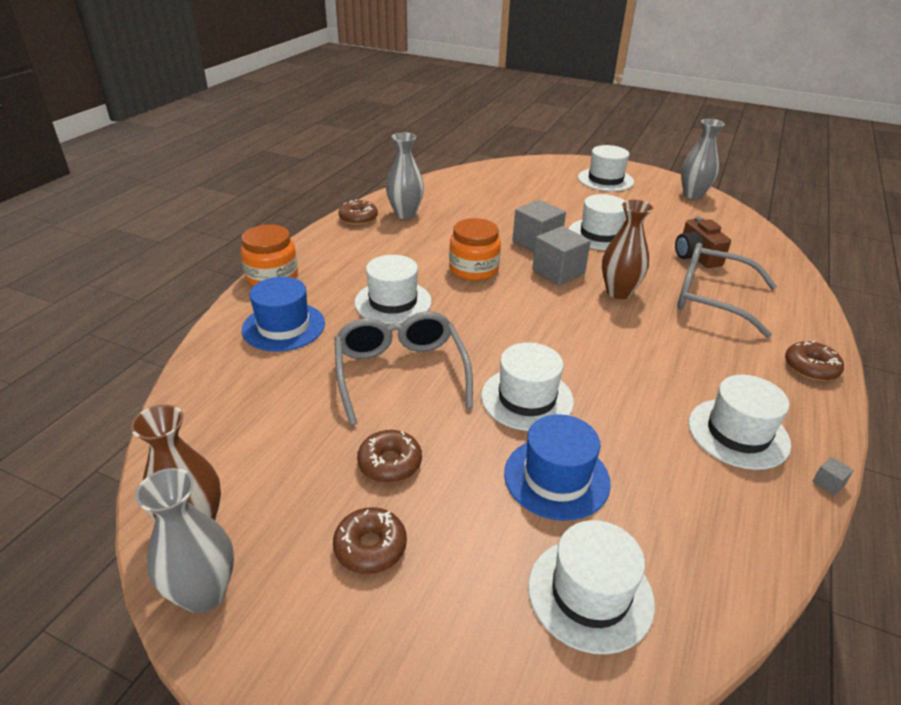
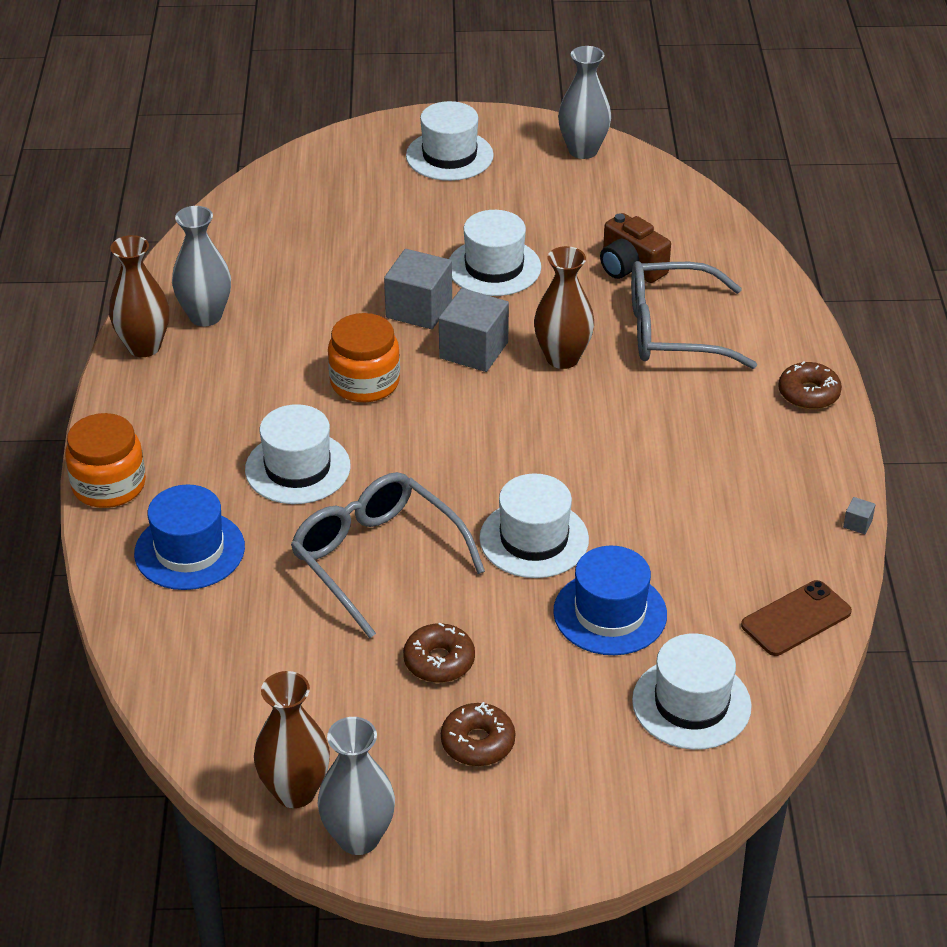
camera: 25 degrees left, 5 degrees up
brown donut [339,199,378,225] -> brown vase [109,235,169,357]
white hat [689,375,791,470] -> none
none -> brown phone [741,580,852,656]

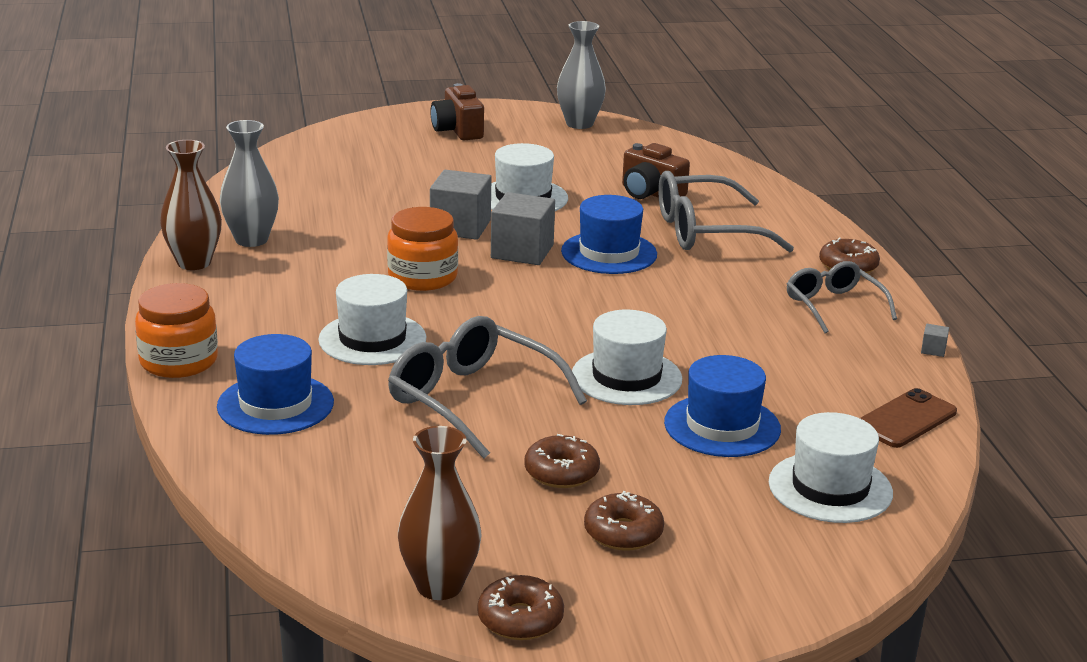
camera: 10 degrees left, 15 degrees down
grey vase [318,717,395,855] -> brown donut [477,575,564,640]
white hat [406,101,494,181] -> brown camera [431,83,484,140]
brown vase [534,246,594,369] -> blue hat [561,195,657,274]
none -> grey glasses [787,261,897,333]

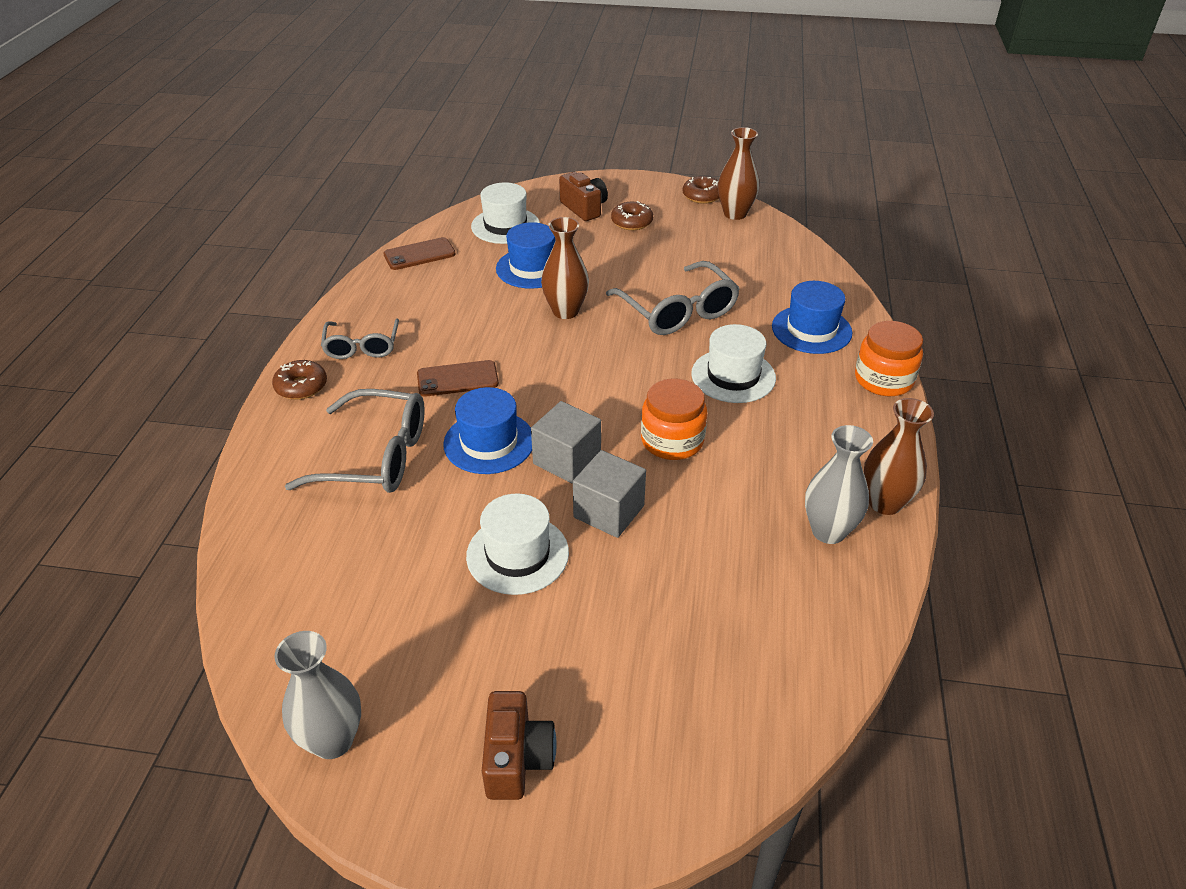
camera: 160 degrees left, 15 degrees up
brown donut [524,434,600,488] -> none
white hat [572,310,682,405] -> brown vase [541,217,589,319]
brown camera [622,143,690,199] -> brown camera moved to [559,172,608,221]
grey cube [921,324,949,357] -> none
none -> brown phone [417,360,499,397]

